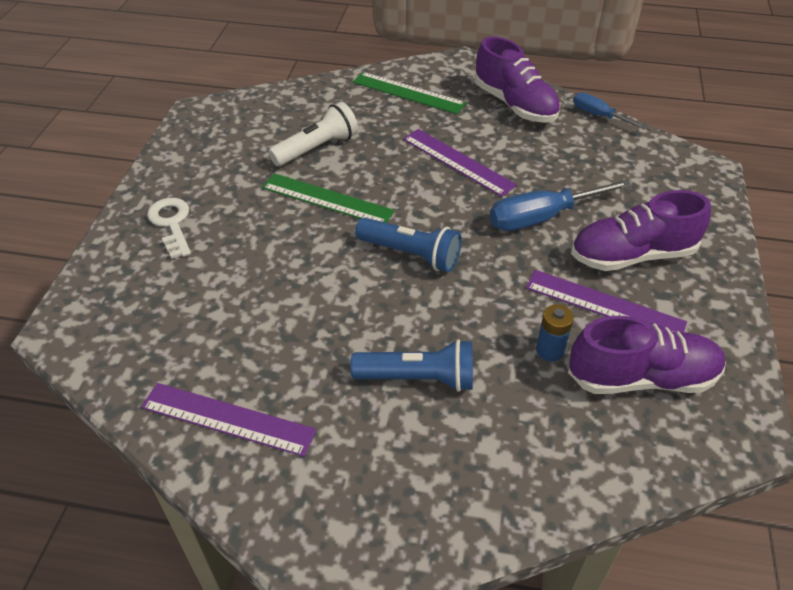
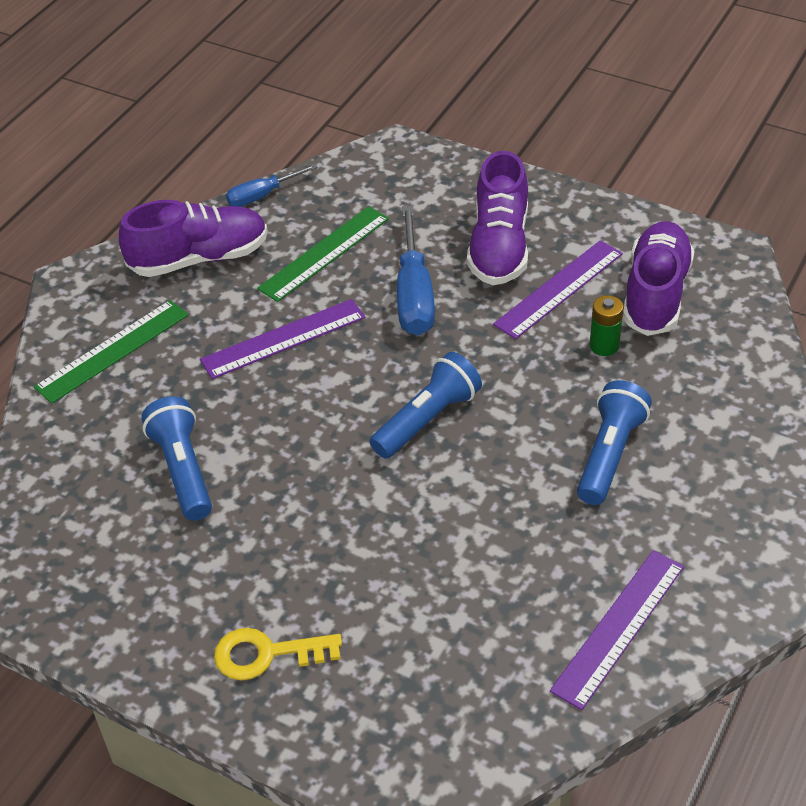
camera: 70 degrees left, 0 degrees up
white key [147,198,191,259] -> yellow key [214,628,342,680]
green ruler [262,173,395,223] -> green ruler moved to [257,206,389,302]
white flashlight [268,102,358,166] -> blue flashlight [141,396,212,521]
blue battery [536,304,574,362] -> green battery [590,295,624,356]

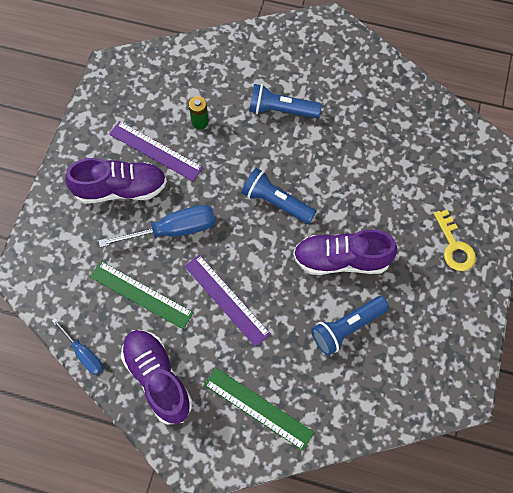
camera: 105 degrees left, 20 degrees up
purple ruler [550,550,684,710] -> none
purple shoe [623,221,695,336] -> purple shoe moved to [293,229,397,275]

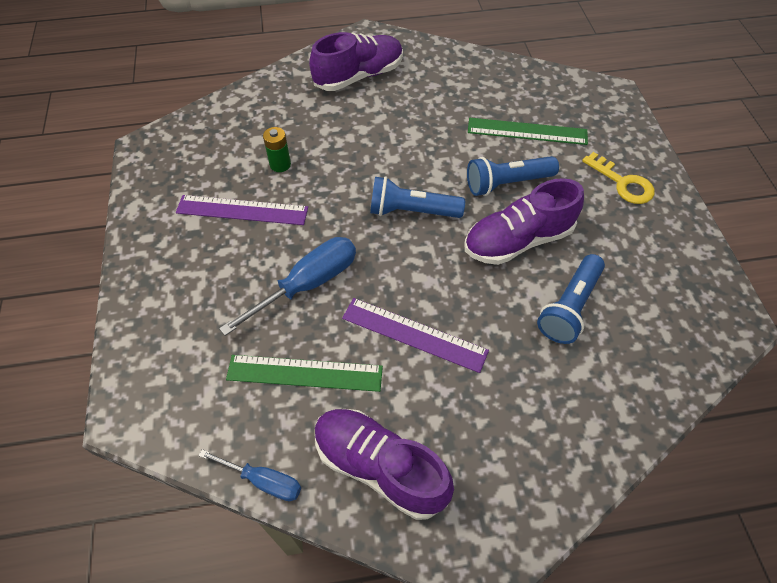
camera: 25 degrees left, 10 degrees down
purple shoe [65,158,167,204] -> purple shoe moved to [309,32,403,91]
green ruler [204,368,314,451] -> green ruler moved to [468,118,588,145]
blue flashlight [249,84,322,118] -> blue flashlight moved to [467,156,559,196]

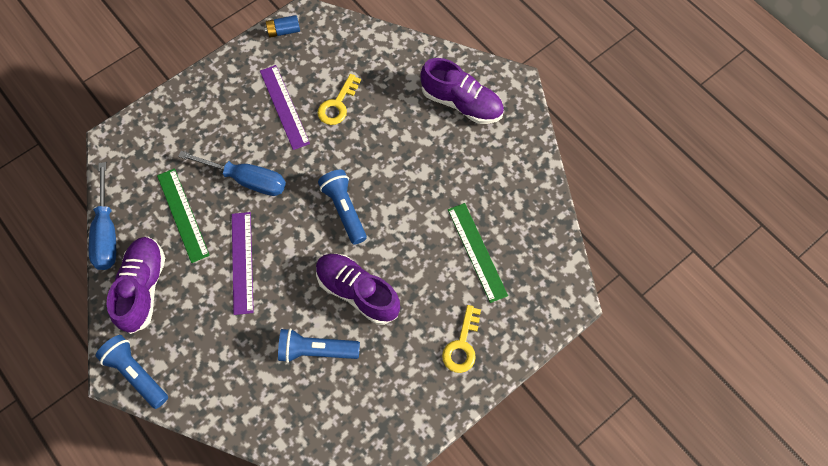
camera: 60 degrees right, 10 degrees up
blue screwdriver [198,449,301,501] -> blue screwdriver [89,162,116,270], size x1.68
green battery [263,127,291,172] -> yellow key [317,74,361,125]
blue flashlight [467,156,559,196] -> blue flashlight moved to [96,335,168,409]
none -> blue battery [264,15,300,38]

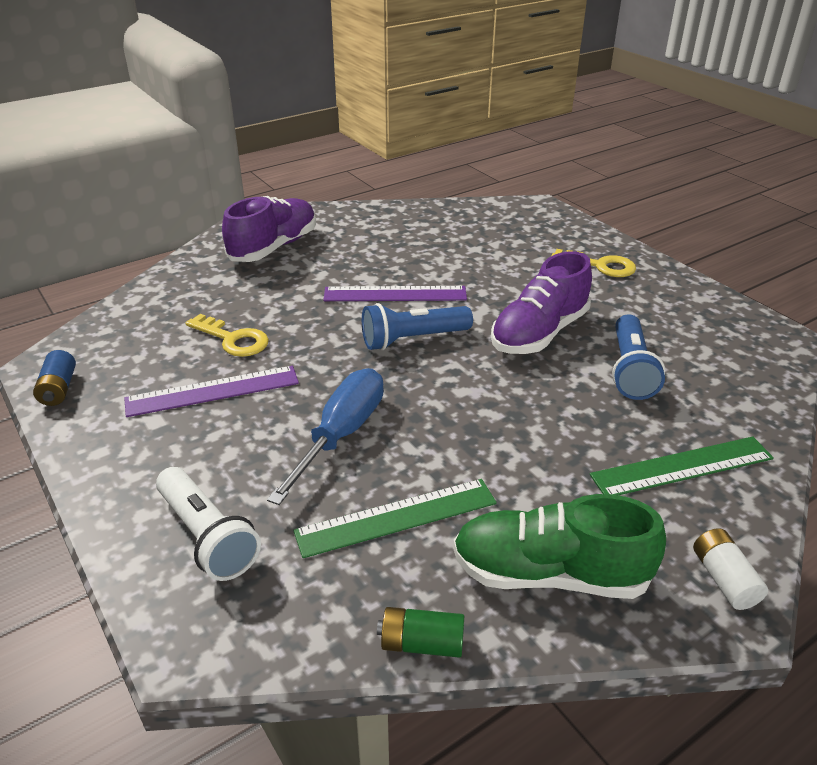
camera: 85 degrees left, 30 degrees down
blue screwdriver [89,162,116,270] -> green battery [377,607,464,658]
blue flashlight [96,335,168,409] -> white battery [693,528,768,610]
purple shoe [107,237,165,334] -> green shoe [453,494,666,599]
purple ruler [232,212,254,315] -> purple ruler moved to [323,286,467,301]
green ruler [448,203,508,303] -> green ruler moved to [590,437,774,495]
none -> white flashlight [156,467,261,581]

